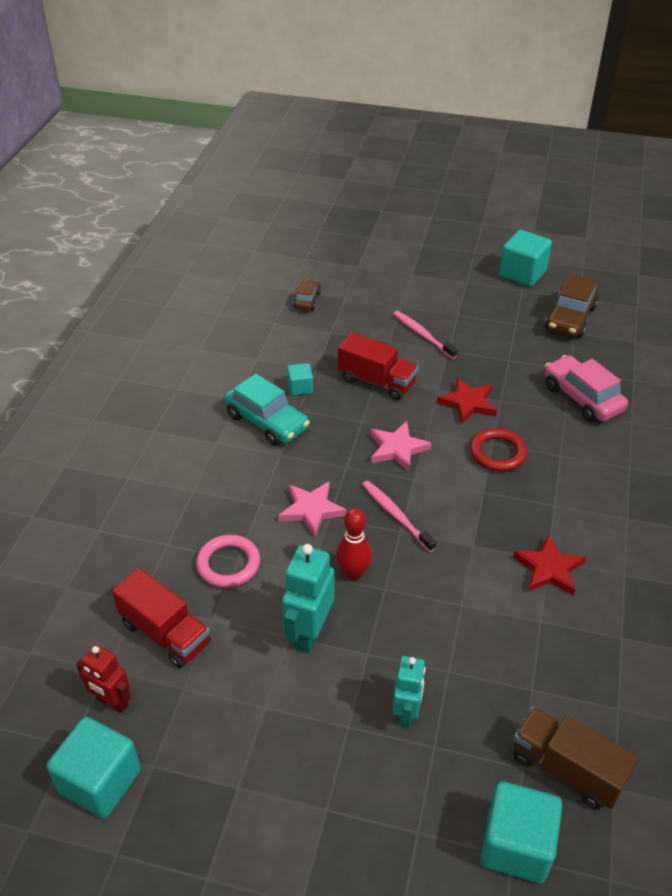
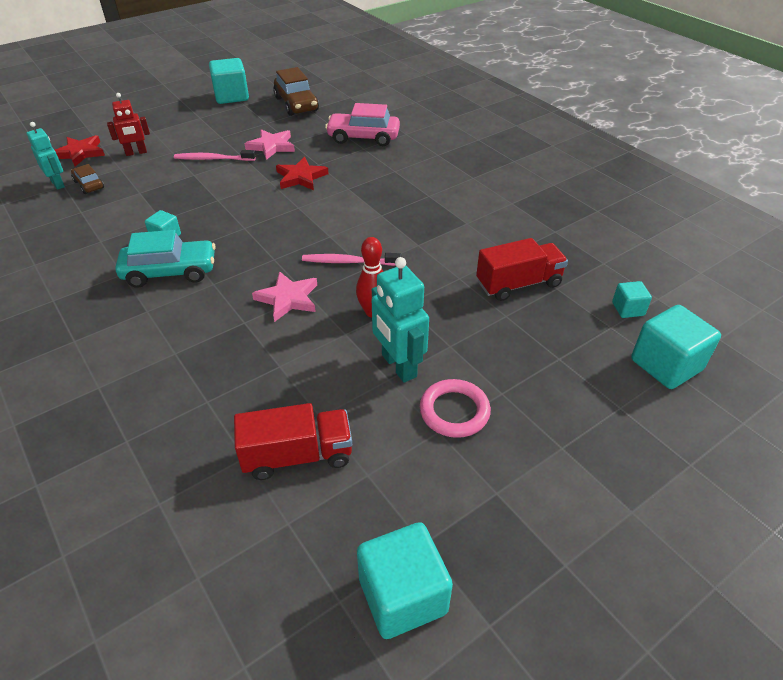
camera: 50 degrees left, 0 degrees up
red robot [76,645,131,713] -> red robot moved to [107,93,150,156]
pink ring [196,535,260,588] -> pink ring moved to [420,379,491,438]
red truck [338,332,418,400] -> red truck moved to [476,238,568,301]
pink star [370,421,432,472] -> pink star moved to [245,129,295,160]
turquoise robot [393,656,425,728] -> turquoise robot moved to [27,122,65,190]
red ring [470,428,527,472] -> none
red star [513,535,586,596] -> red star moved to [55,135,105,166]
brown truck [513,707,638,809] -> turquoise cube [612,281,652,318]

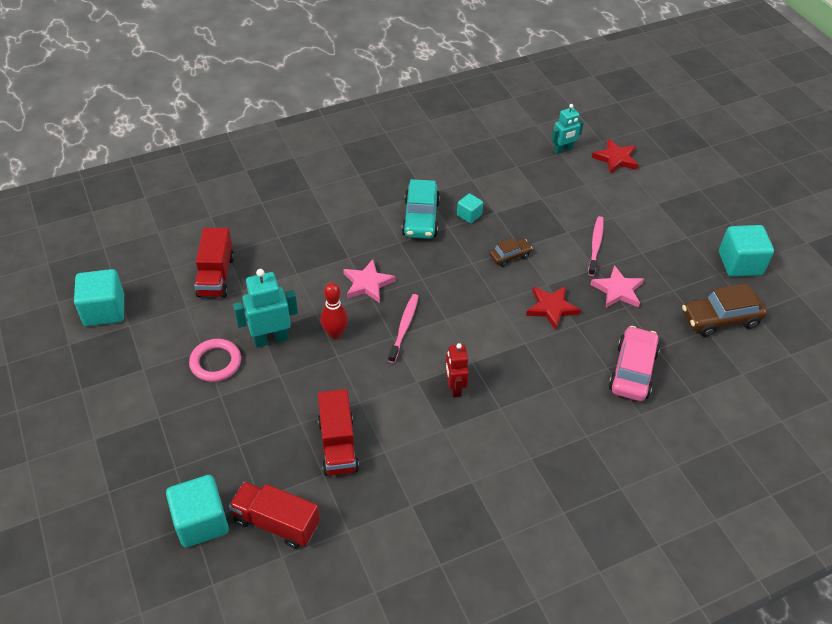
camera: 100 degrees right, 5 degrees up
brown car [71,164,104,194] -> brown car moved to [490,238,533,267]
red robot [107,93,150,156] -> red robot moved to [445,343,469,398]
turquoise cube [612,281,652,318] -> red truck [229,482,320,549]

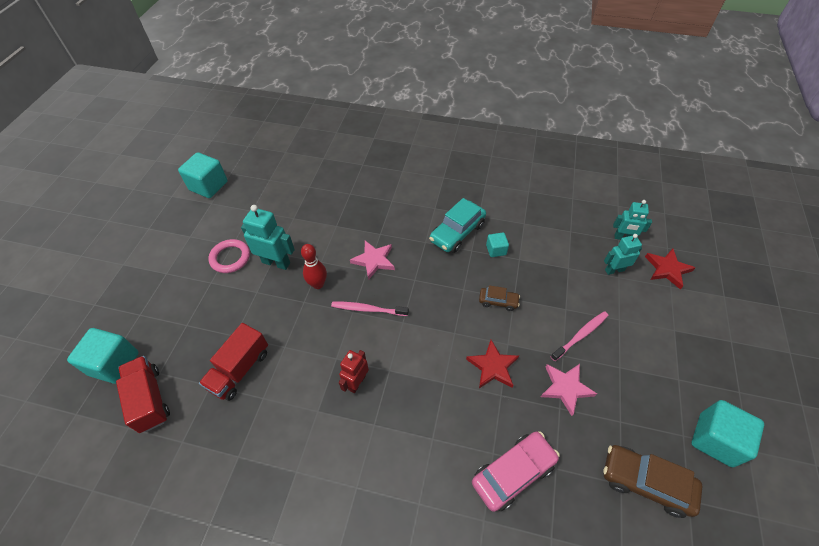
camera: 40 degrees right, 5 degrees up
red truck [194,228,234,298] -> none
pink toothbrush [388,294,419,363] -> pink toothbrush turned 135 degrees counterclockwise [331,302,409,316]
none -> turquoise robot [604,234,642,275]

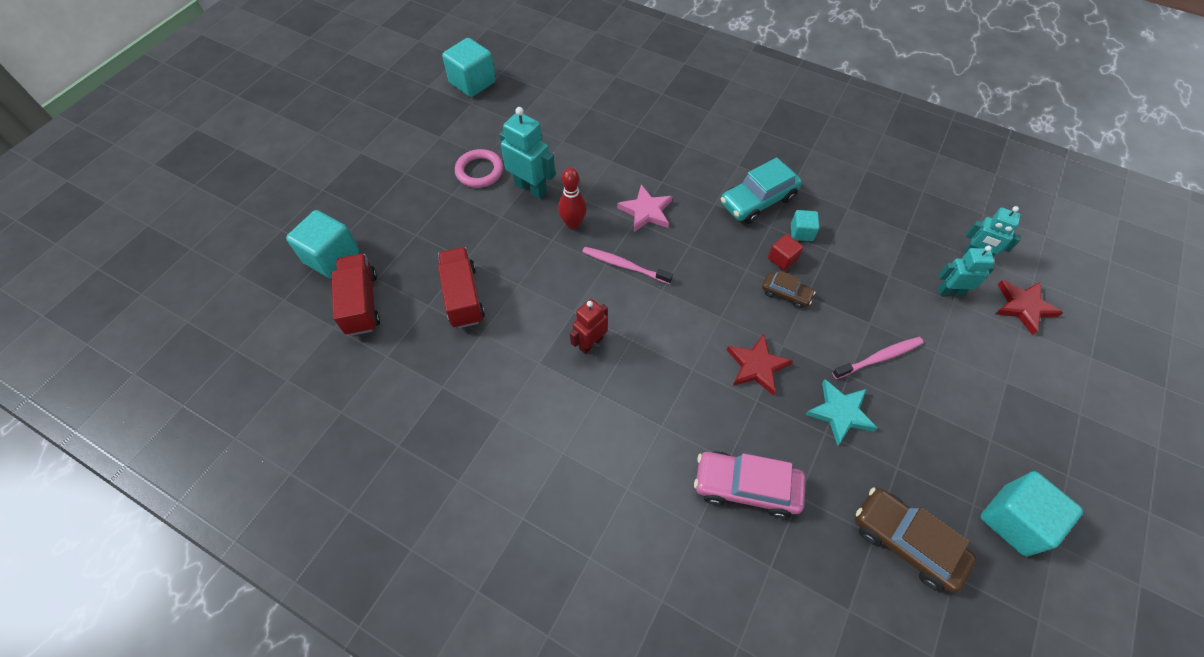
camera: 15 degrees right, 5 degrees up
red truck [199,323,268,401] -> red truck turned 120 degrees clockwise [438,247,485,328]
pink car [472,431,560,512] -> pink car turned 150 degrees counterclockwise [694,451,806,519]
pink star [541,364,597,416] -> turquoise star [805,379,877,446]
none -> red cube [768,234,803,271]

